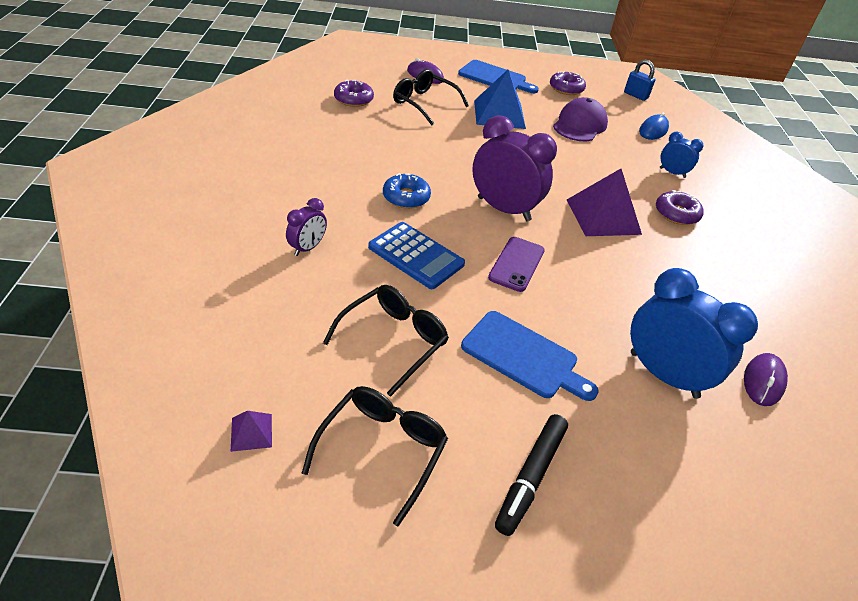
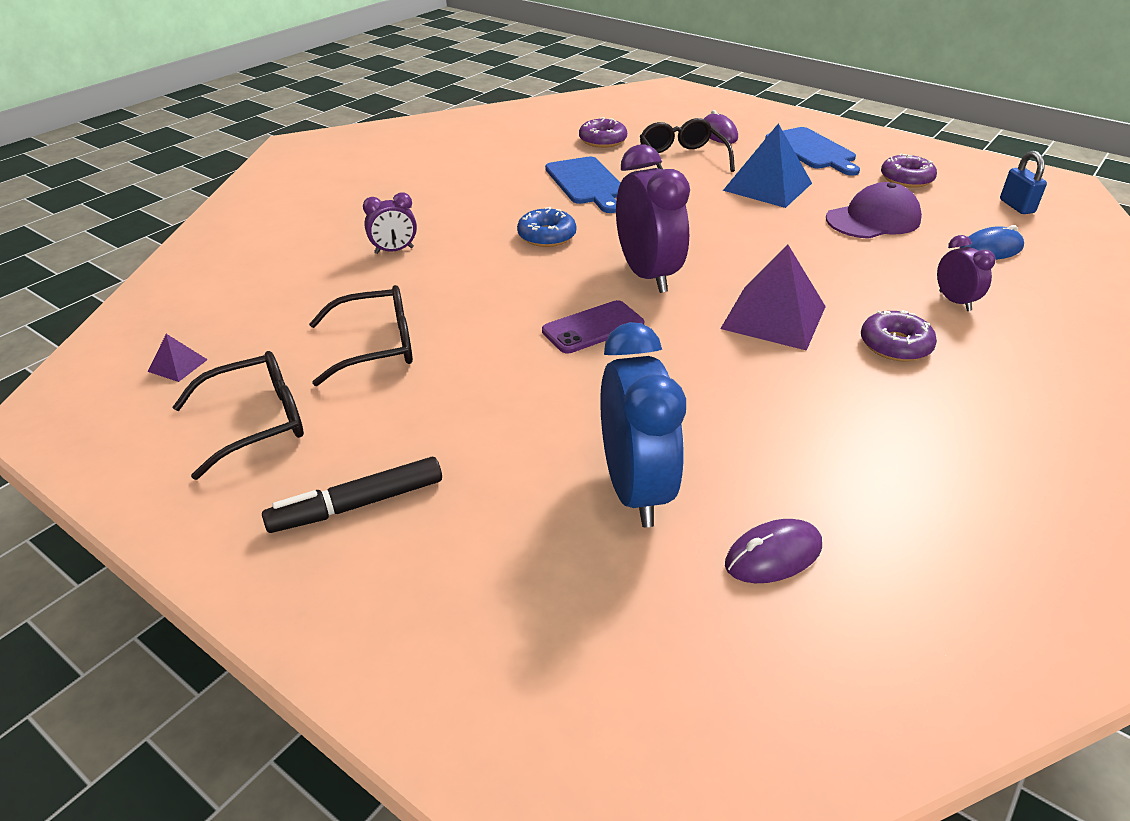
camera: 40 degrees right, 5 degrees down
blue calculator [368,222,465,289] -> none
blue cutting board [461,311,599,401] -> blue cutting board moved to [545,156,620,213]
blue clock [660,132,703,178] -> purple clock [937,235,996,311]

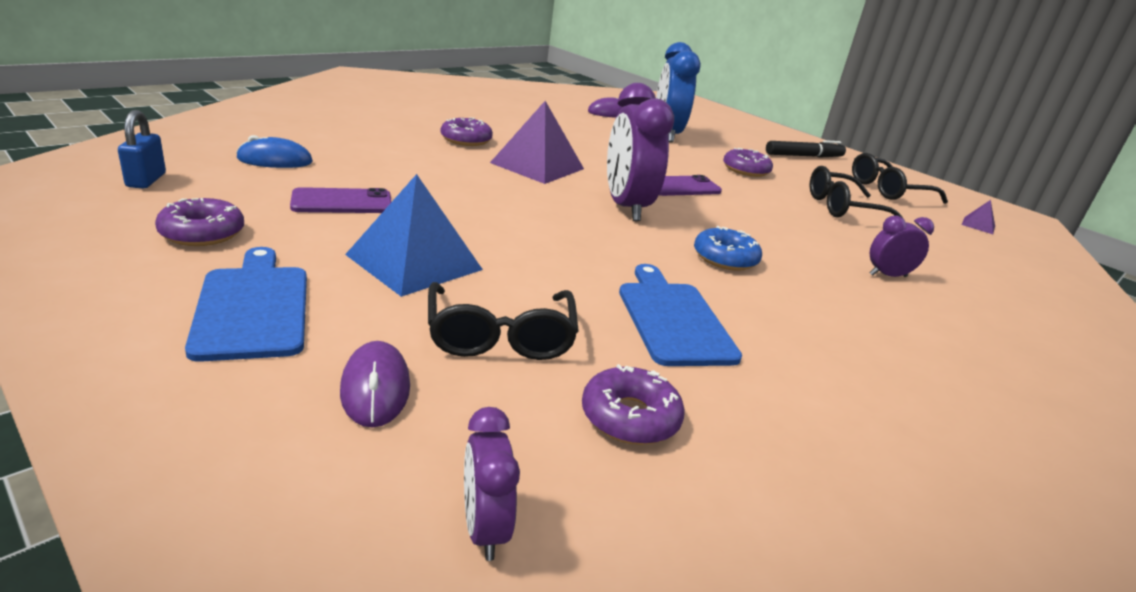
camera: 175 degrees left, 10 degrees down
purple cap [826,182,922,239] -> purple phone [290,187,392,213]
purple clock [937,235,996,311] -> purple clock moved to [464,407,520,561]
none -> purple donut [723,148,773,177]

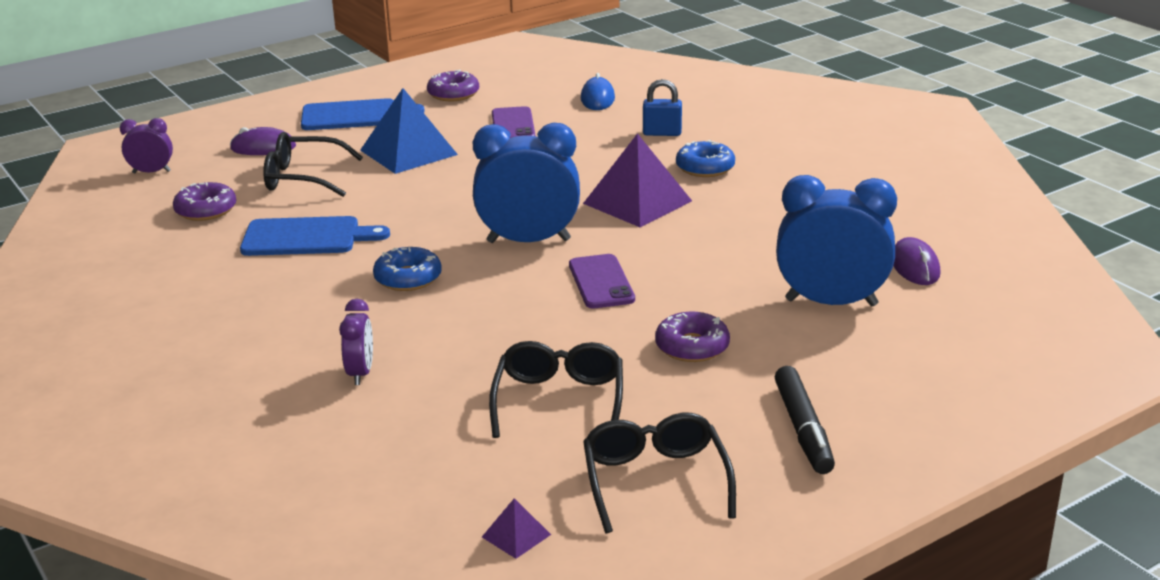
camera: 105 degrees right, 0 degrees up
blue padlock [118,110,166,189] -> blue padlock moved to [643,79,682,136]
purple donut [441,118,493,146] -> blue donut [676,140,735,177]
purple clock [607,83,674,221] -> blue clock [473,123,580,243]

